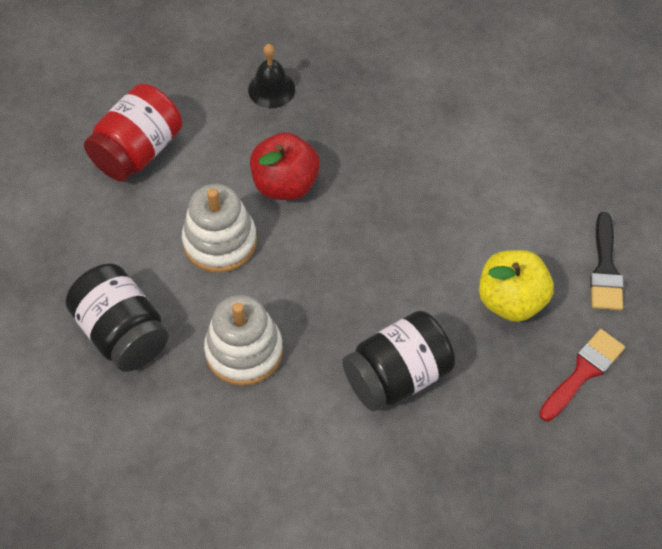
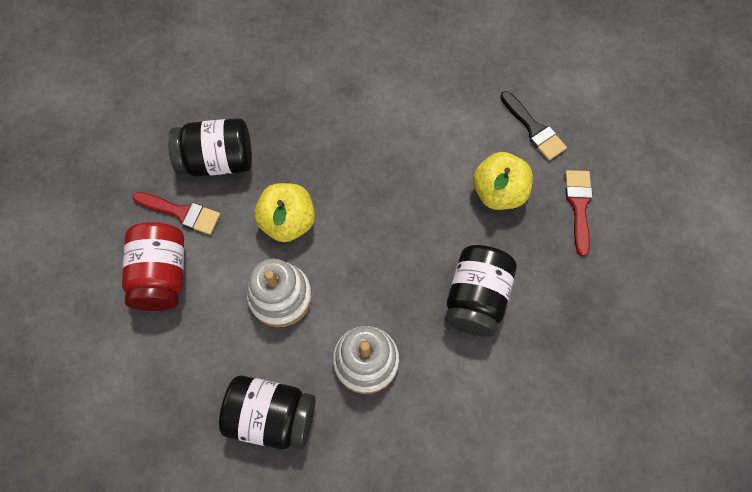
camera: 40 degrees left, 10 degrees up
black bell [248,44,295,108] -> black jar [168,118,252,177]
red apple [250,132,320,200] -> yellow apple [254,183,315,242]
none -> red brush [132,192,220,235]

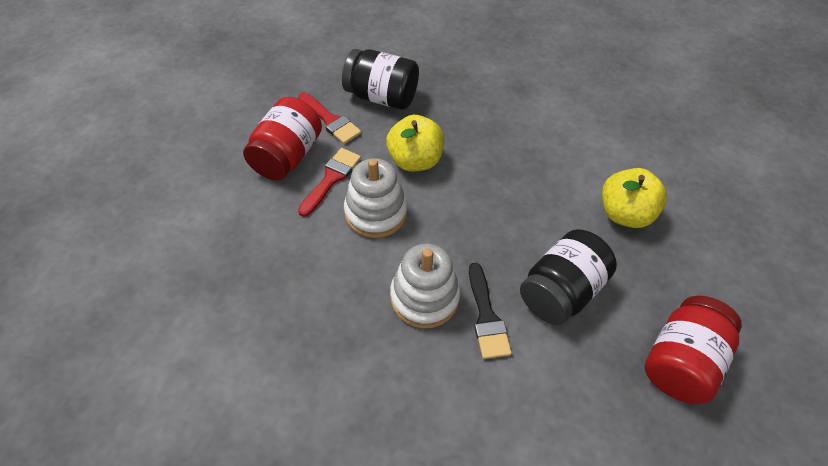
camera: 25 degrees right, 15 degrees down
black jar [219,376,316,450] -> none
black brush [500,91,567,160] -> black brush moved to [469,263,512,359]
red brush [565,170,593,256] -> red brush moved to [298,148,361,217]
none -> red jar [645,296,742,404]

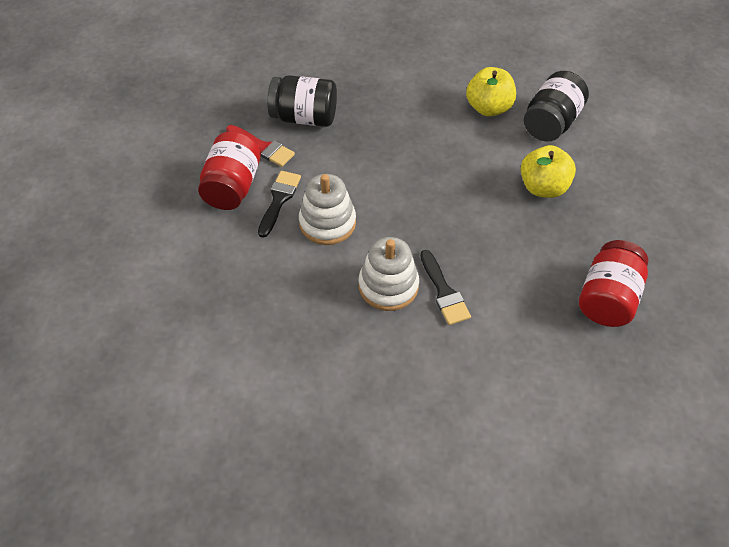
camera: 10 degrees left, 0 degrees up
red brush [298,148,361,217] -> black brush [258,171,301,238]
yellow apple [386,115,444,171] -> yellow apple moved to [466,67,516,116]
black jar [520,229,617,325] -> black jar moved to [524,71,589,141]

